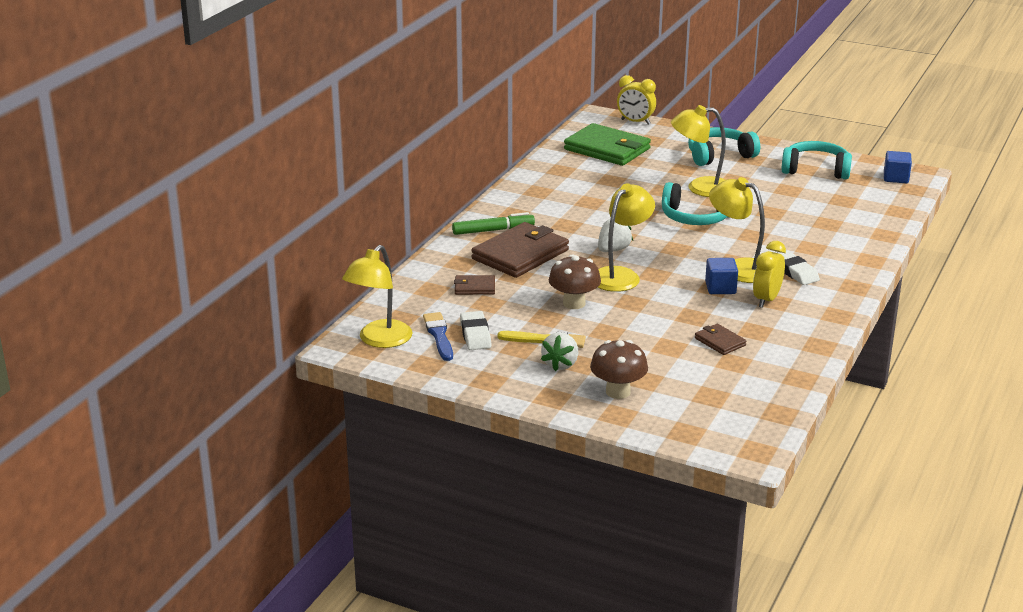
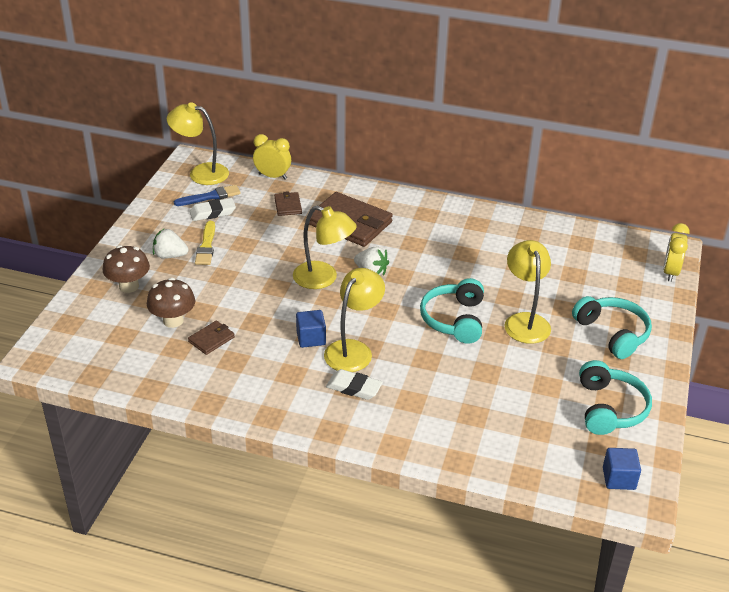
camera: 80 degrees right, 10 degrees up
green marker [452,212,535,235] -> none
brown mushroom [549,255,601,309] -> brown mushroom moved to [147,278,195,328]
green wallet [564,123,651,166] -> none
yellow clock [753,241,786,308] -> yellow clock moved to [253,134,291,180]
white eraser [779,251,820,285] -> white eraser turned 60 degrees clockwise [326,369,383,400]

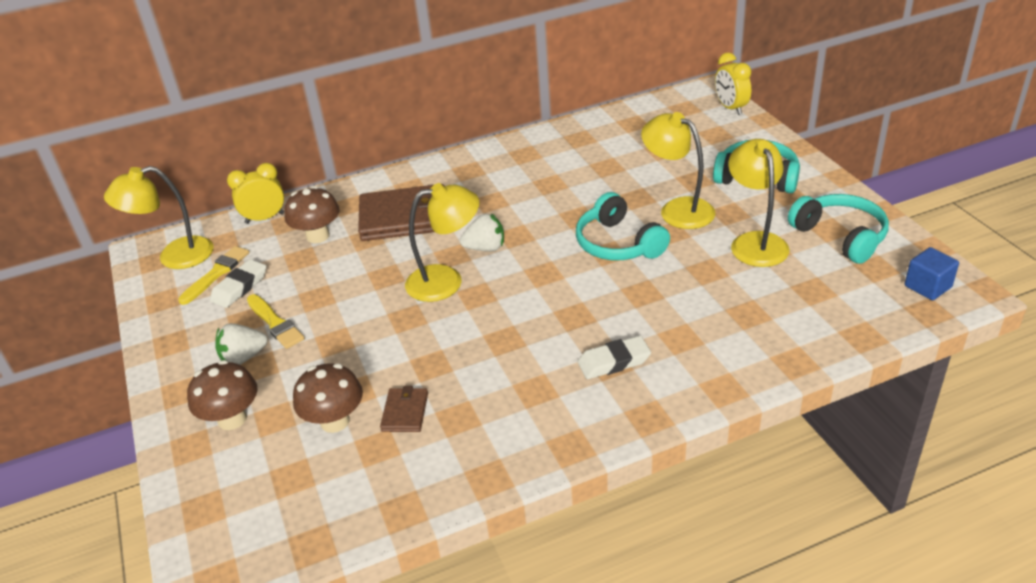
camera: 35 degrees left, 0 degrees up
blue brush [174,185,241,206] -> yellow brush [178,246,249,305]
brown wallet [274,191,302,216] -> brown mushroom [284,186,340,243]
blue cube [296,310,326,348] -> none
yellow lamp [324,268,385,372] -> yellow lamp moved to [728,139,789,267]

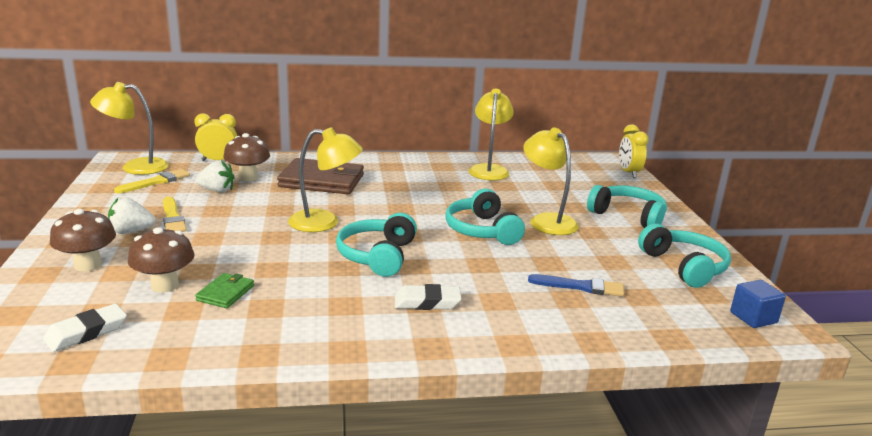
camera: 10 degrees right, 15 degrees down
white eraser [210,259,266,308] -> white eraser moved to [43,304,127,352]
brown wallet [380,386,428,432] -> green wallet [195,273,254,308]
white strawberry [460,213,504,251] -> white strawberry moved to [196,160,235,193]
yellow lamp [728,139,789,267] -> yellow lamp moved to [468,89,514,181]
none -> turquoise headphones [336,213,417,277]
none -> blue brush [528,274,624,297]

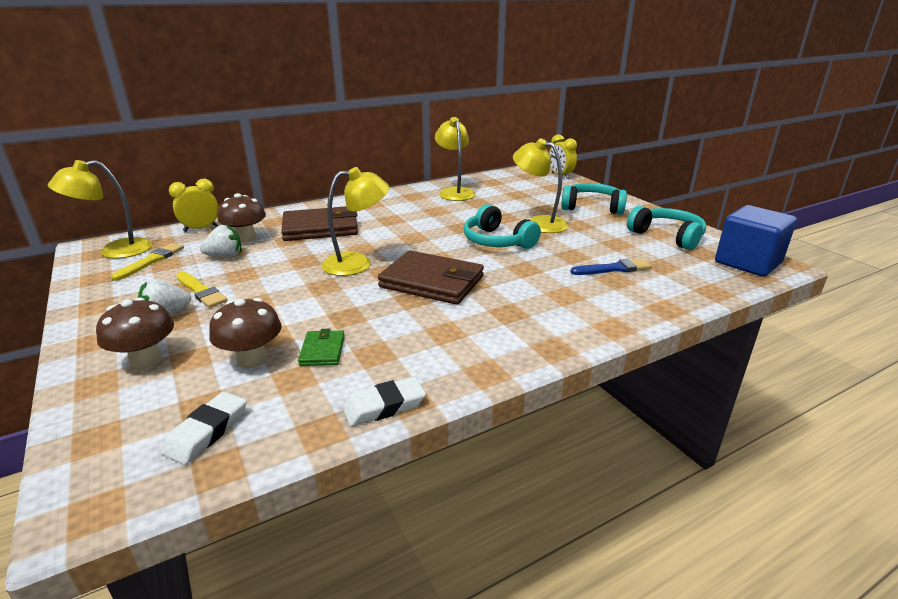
camera: 20 degrees left, 5 degrees up
turquoise headphones [336,213,417,277] -> brown wallet [378,250,484,305]
white eraser [395,284,462,310] -> white eraser moved to [342,377,426,426]
blue cube [730,280,786,328] -> blue cube [715,205,797,277], size x1.85

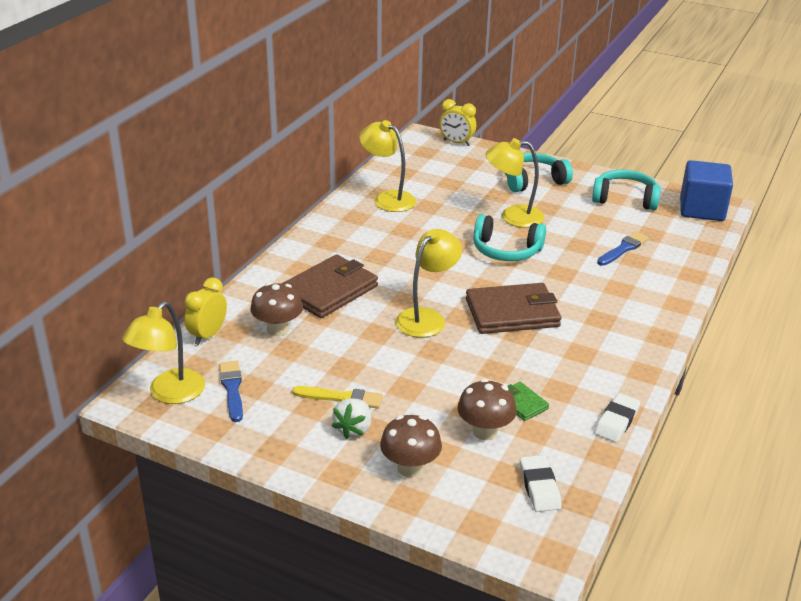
camera: 35 degrees left, 5 degrees up
yellow brush [111,243,184,281] -> blue brush [219,360,243,422]
white strawberry [200,225,242,258] -> none

